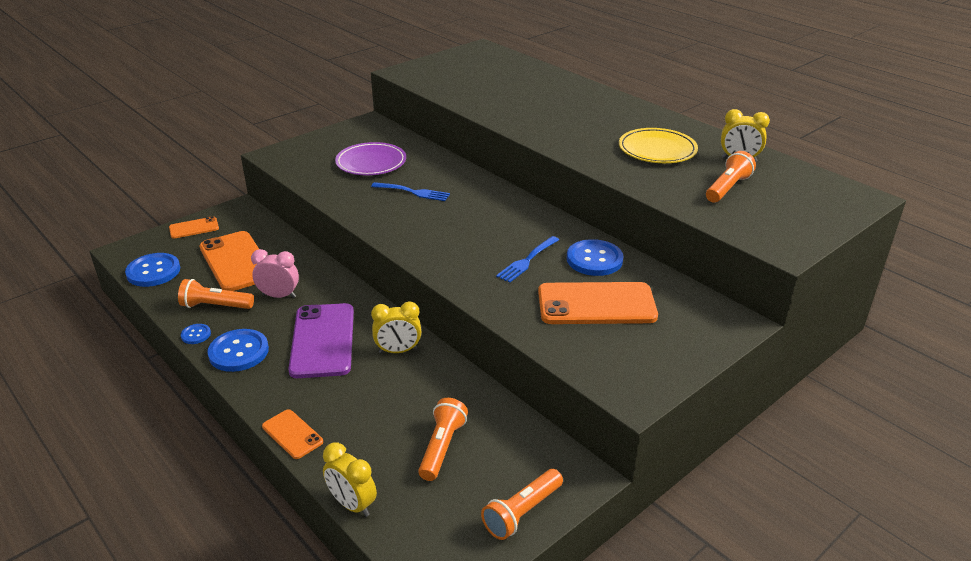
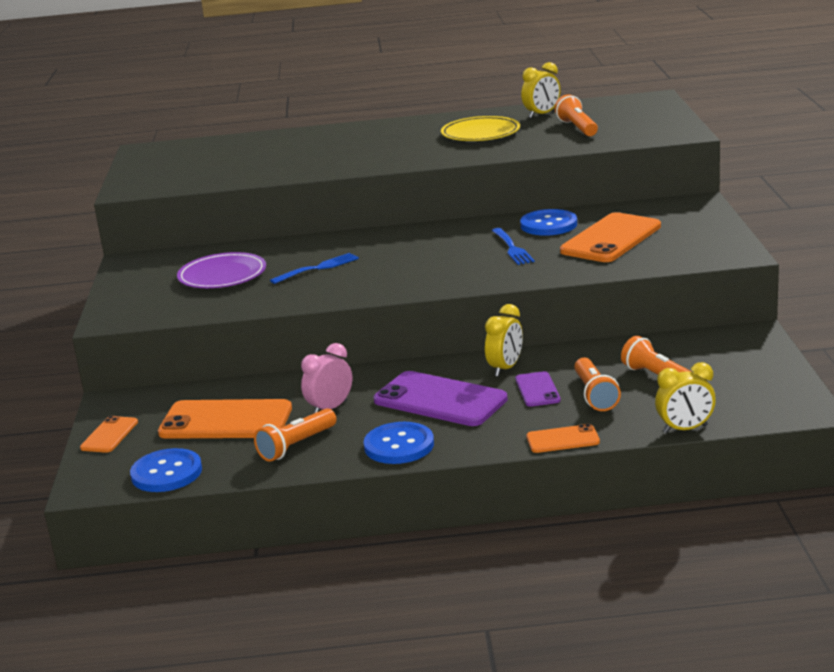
camera: 50 degrees left, 10 degrees down
blue button [181,324,211,344] -> none
orange flashlight [481,469,563,540] -> orange flashlight moved to [574,357,621,411]
none -> purple phone [515,371,561,407]

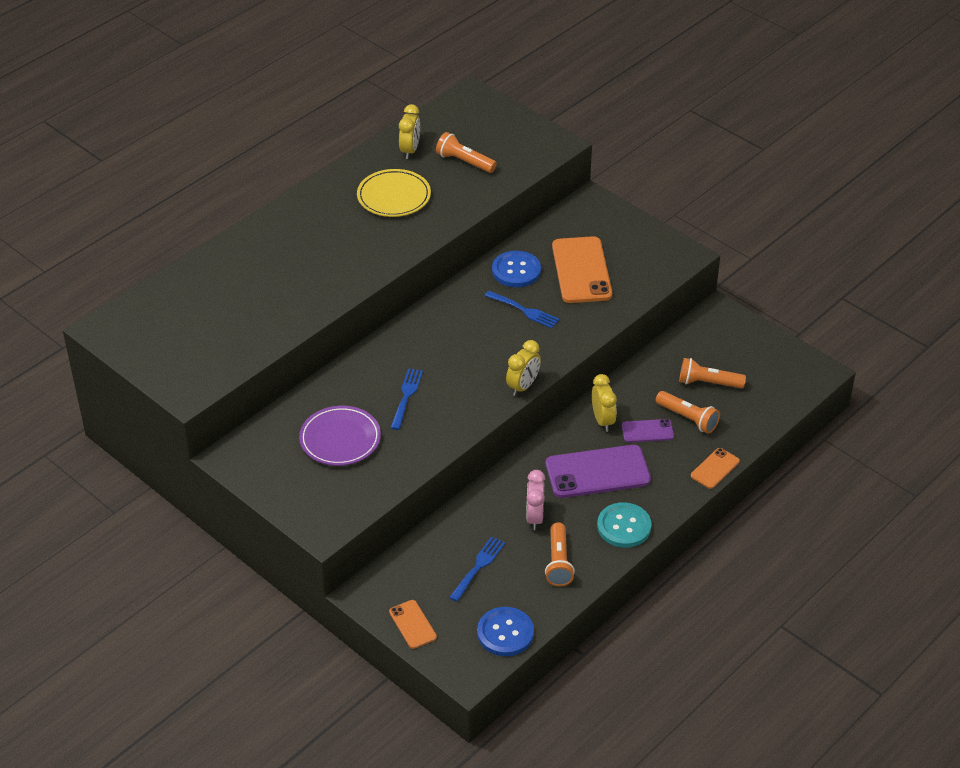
camera: 45 degrees left, 20 degrees up
orange phone [158,399,292,439] -> blue fork [449,536,505,602]
blue button [364,422,434,464] -> turquoise button [597,502,652,548]
purple phone [515,371,561,407] -> purple phone turned 45 degrees counterclockwise [622,419,674,443]
yellow clock [655,362,716,433] -> yellow clock moved to [506,340,541,396]

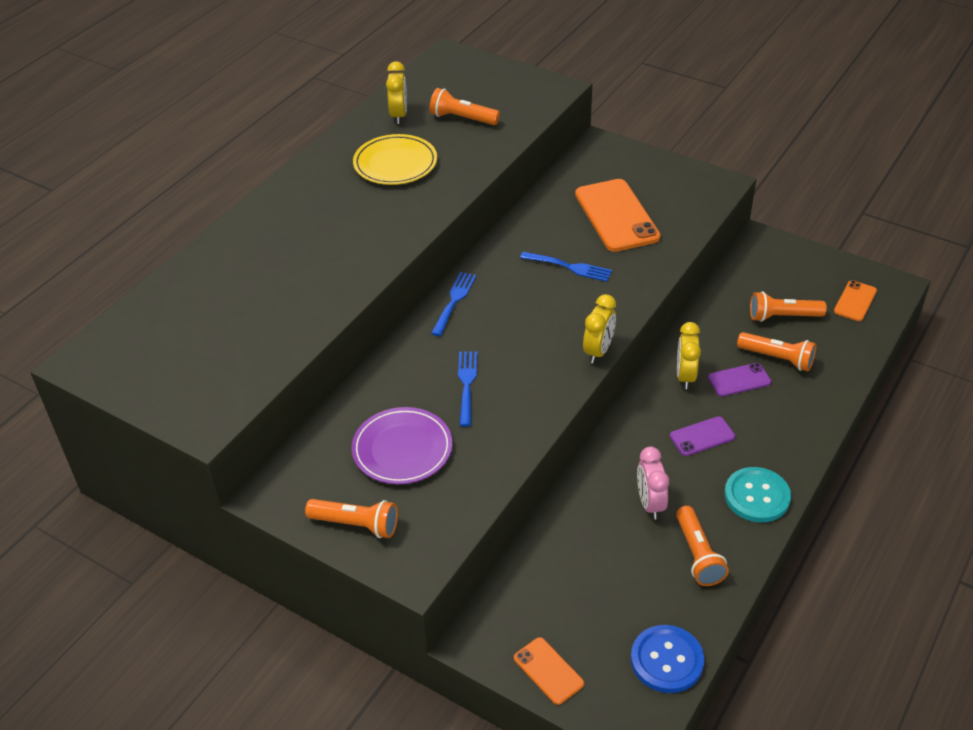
camera: 10 degrees left, 0 degrees up
blue fork [449,536,505,602] -> blue fork moved to [431,272,476,336]
blue button [492,251,541,287] -> none
purple phone [546,445,651,498] -> purple phone [670,416,735,456], size x0.52
yellow clock [592,374,617,432] -> yellow clock turned 150 degrees counterclockwise [677,322,701,389]
orange phone [691,448,740,489] -> orange phone moved to [834,280,877,321]
none -> orange flashlight [305,499,398,538]

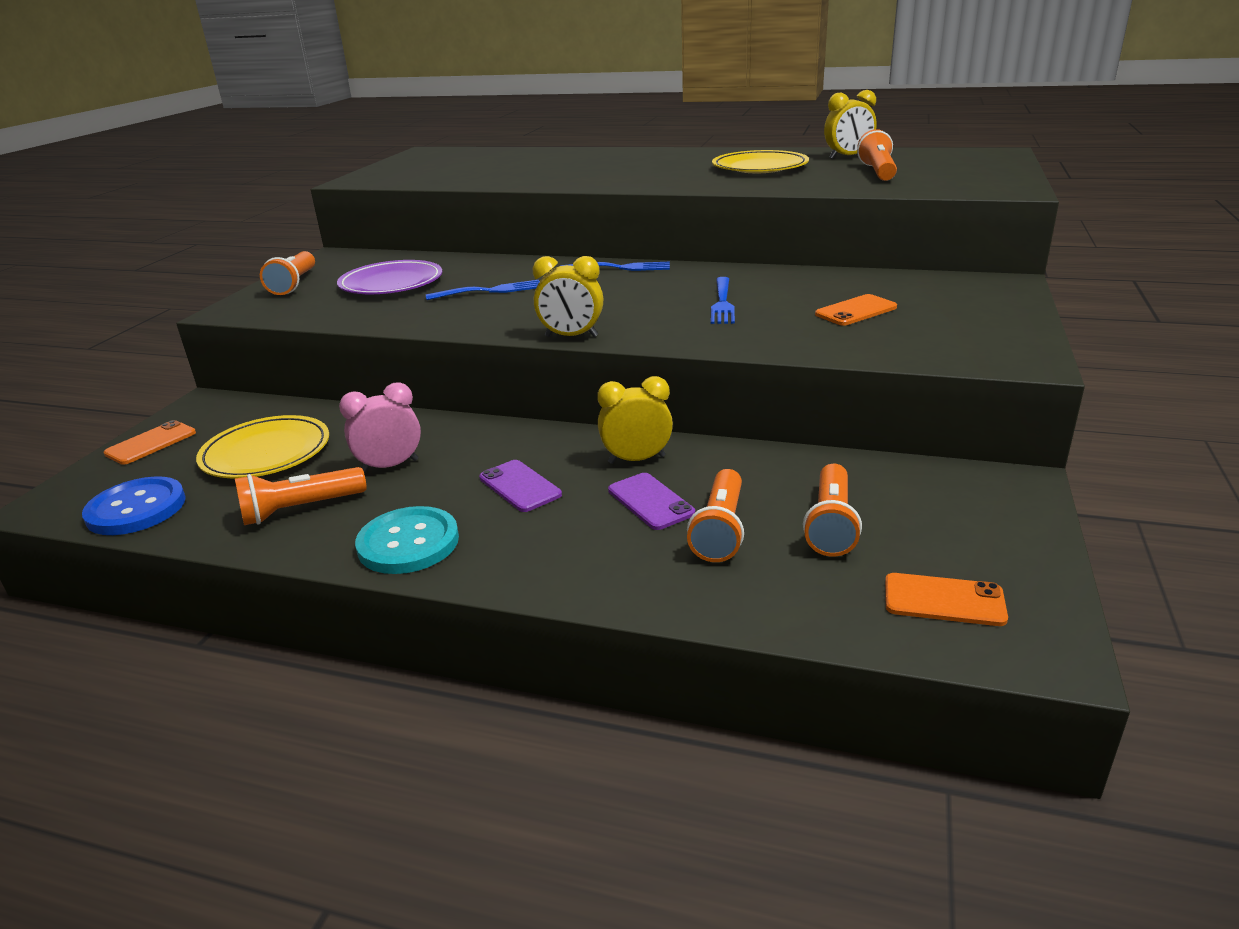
camera: 75 degrees right, 15 degrees down
orange phone [575,179,661,252] -> orange phone [815,294,897,326], size x0.52
orange flashlight [750,291,827,322] -> orange flashlight turned 150 degrees counterclockwise [803,464,862,557]
none -> yellow plate [196,415,329,478]

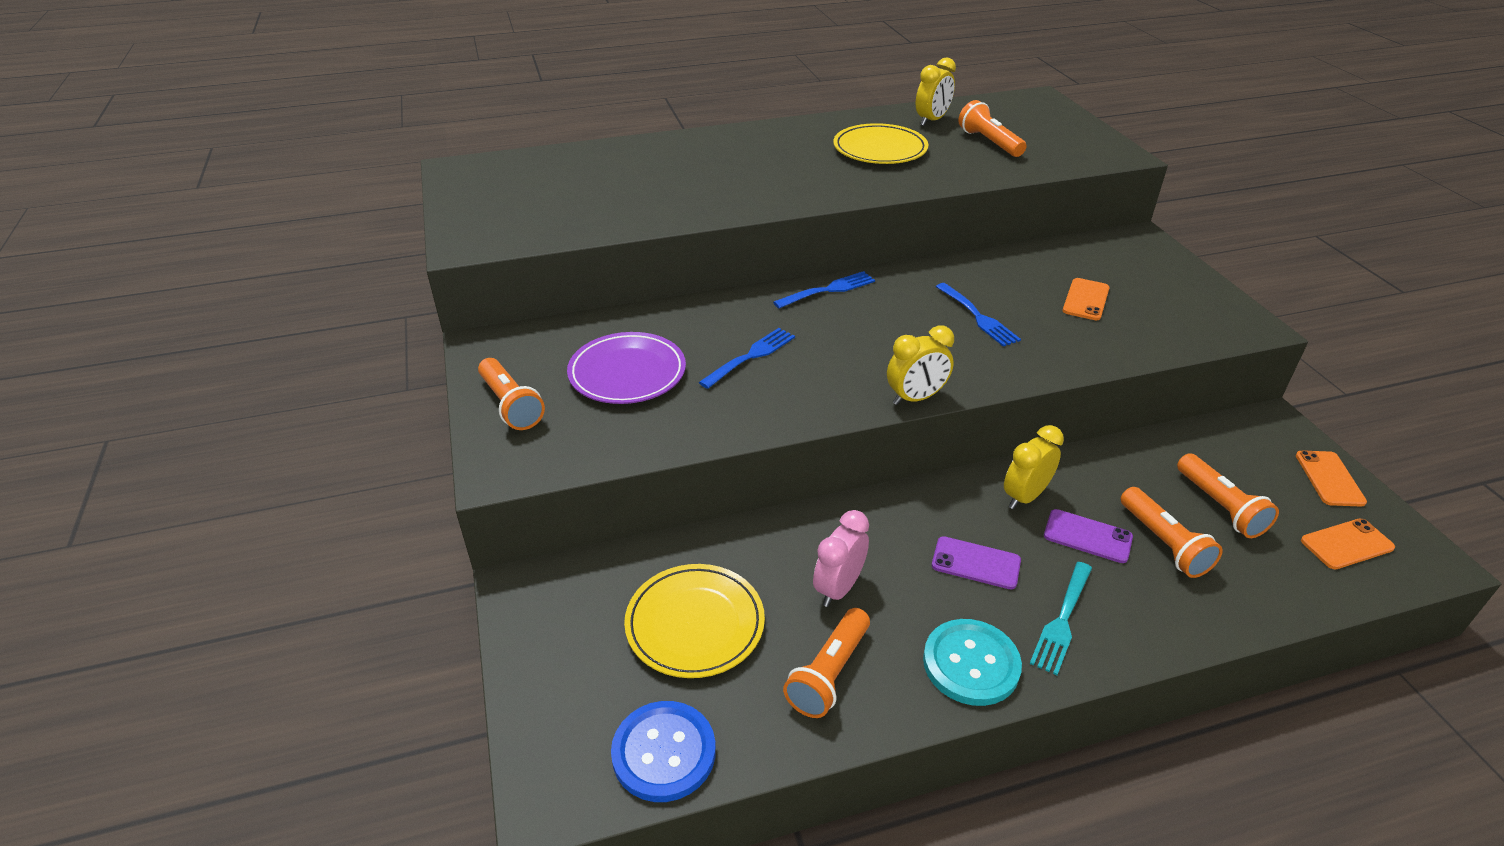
camera: 35 degrees left, 10 degrees up
orange phone [103,420,196,465] -> orange phone moved to [1296,450,1367,507]
none -> turquoise fork [1030,562,1092,675]

